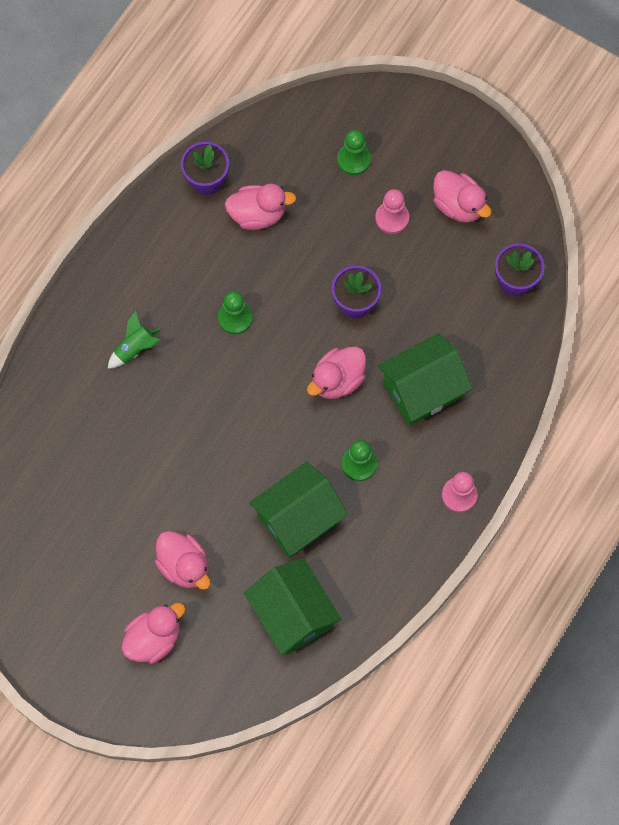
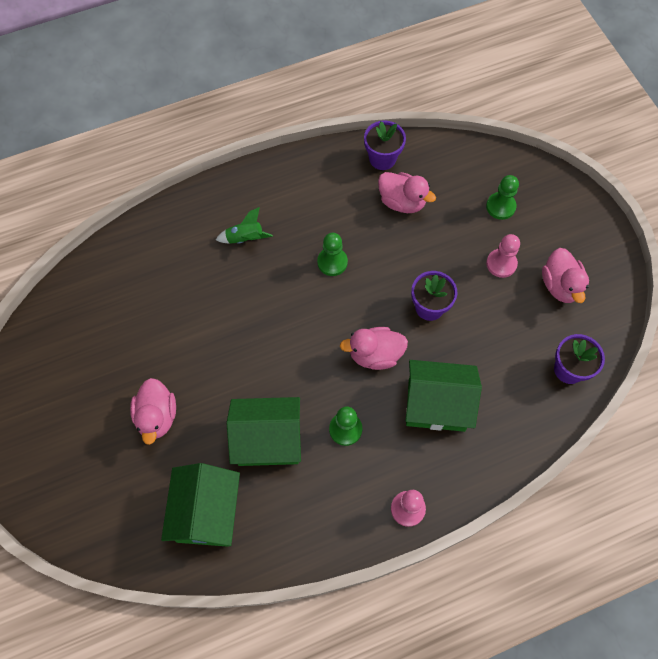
camera: 35 degrees right, 5 degrees down
pink duck [121,603,185,664] -> none

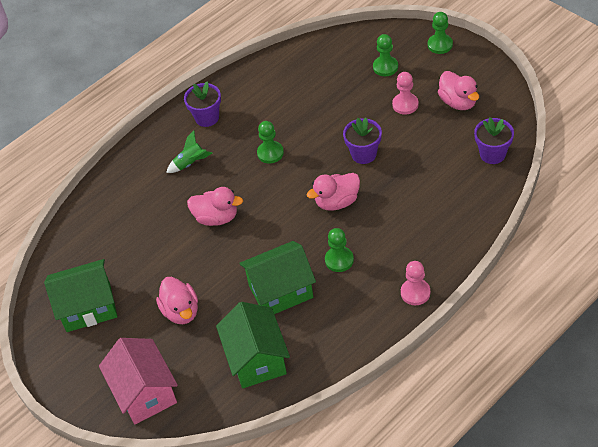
camera: 15 degrees left, 15 degrees down
purple flower pot [364,121,406,170] -> purple flower pot moved to [184,81,221,127]
pink duck [378,172,436,213] -> pink duck moved to [187,187,243,226]
green house [405,360,482,432] -> green house moved to [44,259,118,332]
none -> pink house [99,338,178,424]
none -> green pawn [428,12,453,54]

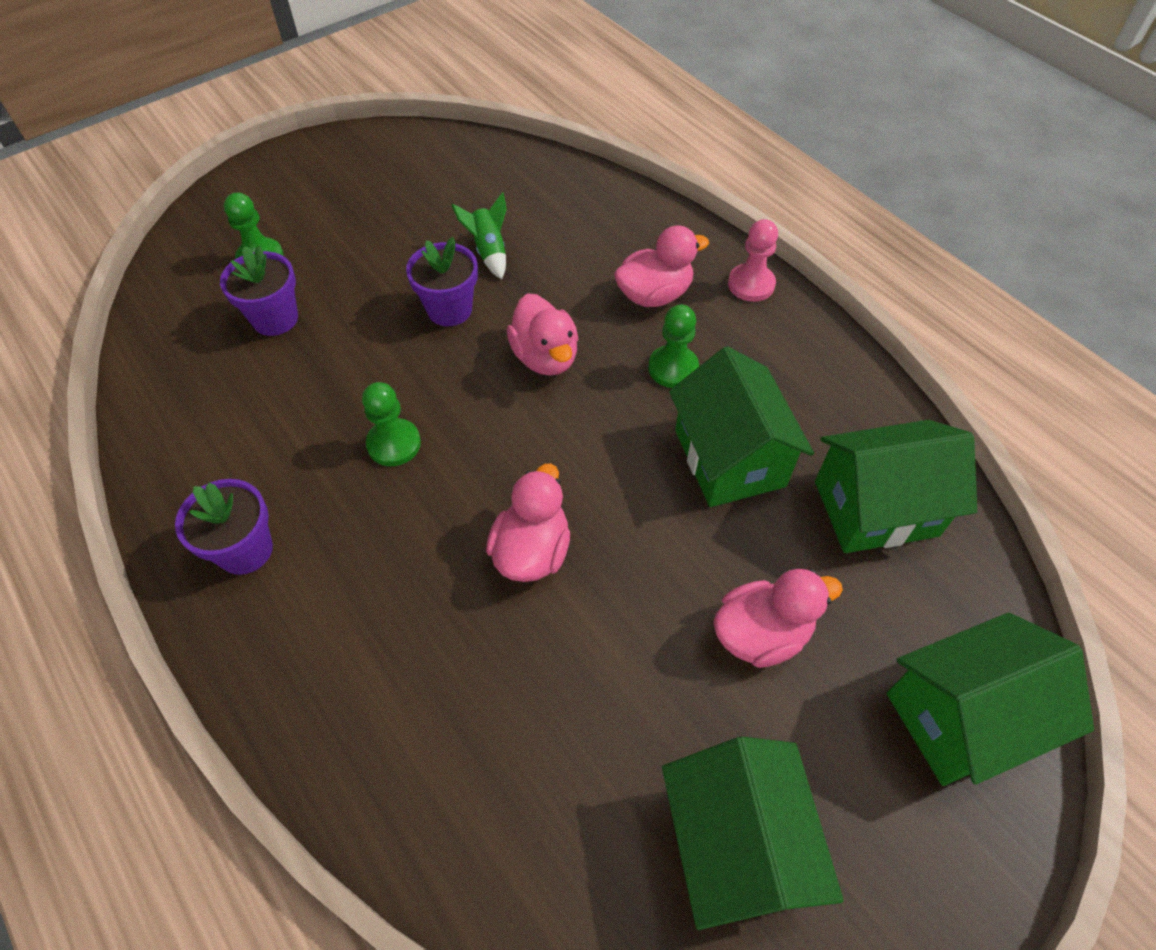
camera: 90 degrees left, 5 degrees up
pink house [99,338,178,424] -> green house [887,613,1094,786]
green rocket [166,131,212,173] -> green rocket moved to [452,192,507,279]
pink pawn [392,72,419,115] -> none
green pawn [428,12,453,54] -> none
pink duck [438,71,479,110] -> pink duck moved to [614,225,709,307]
purple flower pot [474,117,514,164] -> purple flower pot moved to [220,246,298,336]

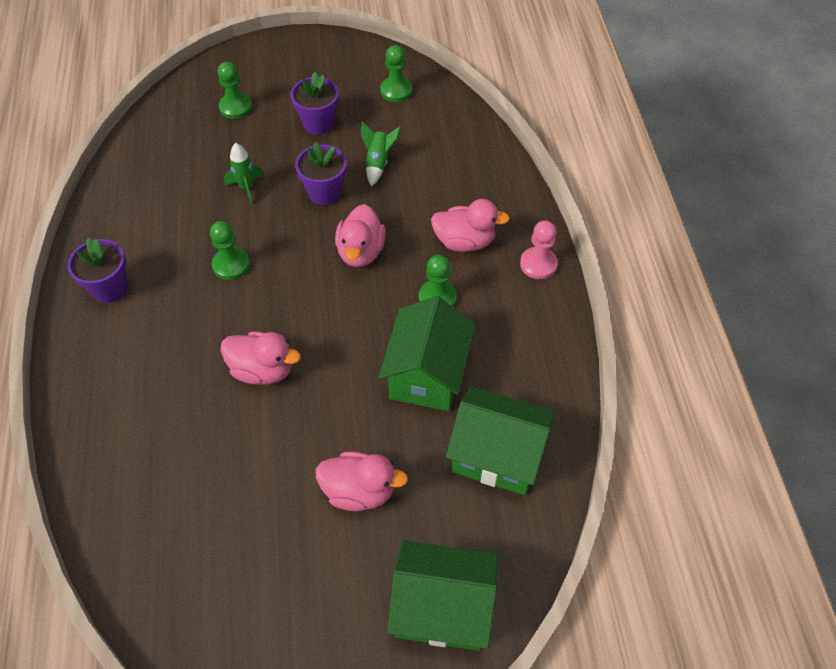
camera: 30 degrees right, 0 degrees up
purple flower pot [220,246,298,336] -> purple flower pot moved to [290,72,339,135]
pink duck [486,464,570,582] -> pink duck turned 60 degrees clockwise [220,332,301,385]
green house [662,737,844,930] -> none
none -> green rocket [224,143,264,205]
none -> green pawn [380,45,412,102]

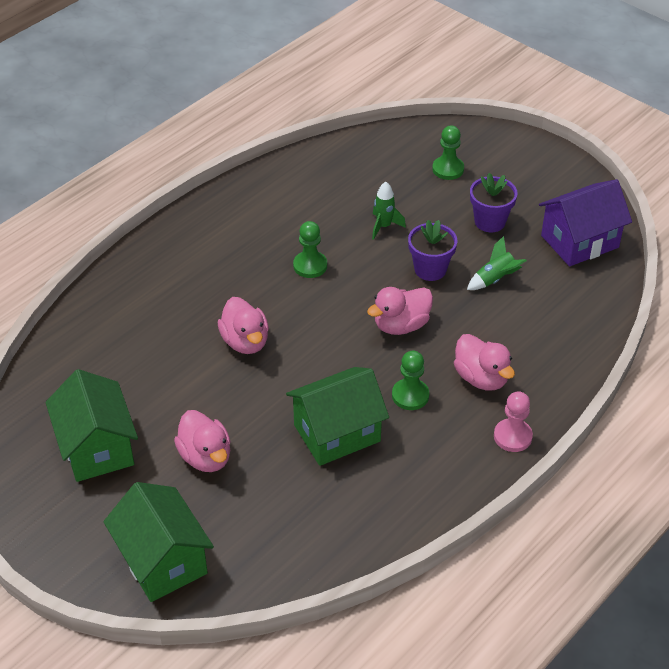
camera: 50 degrees right, 10 degrees down
purple flower pot [67,237,128,303] -> none
green pawn [380,45,412,102] -> purple house [539,179,632,266]
green house [446,386,555,495] -> green house moved to [46,369,138,482]

